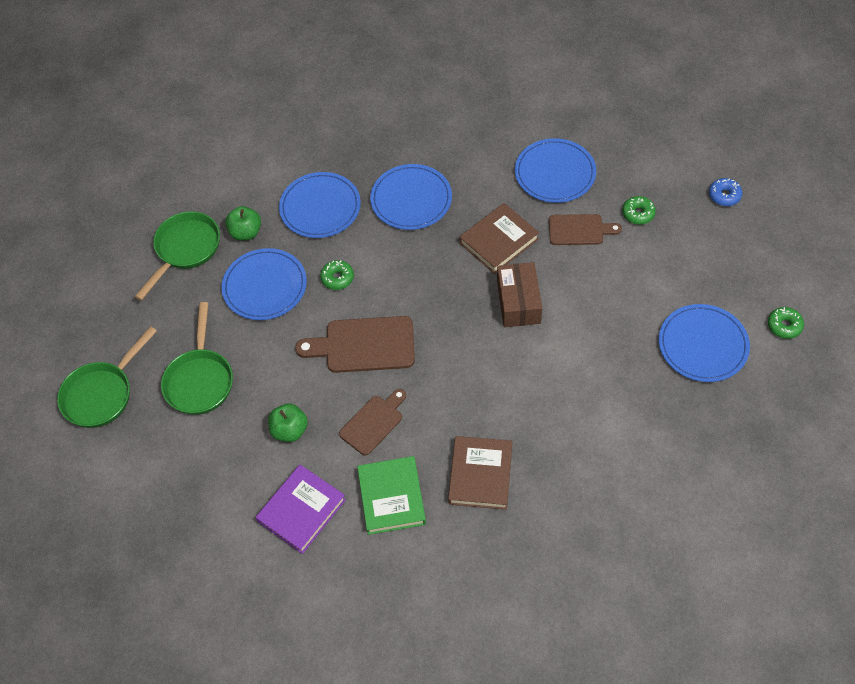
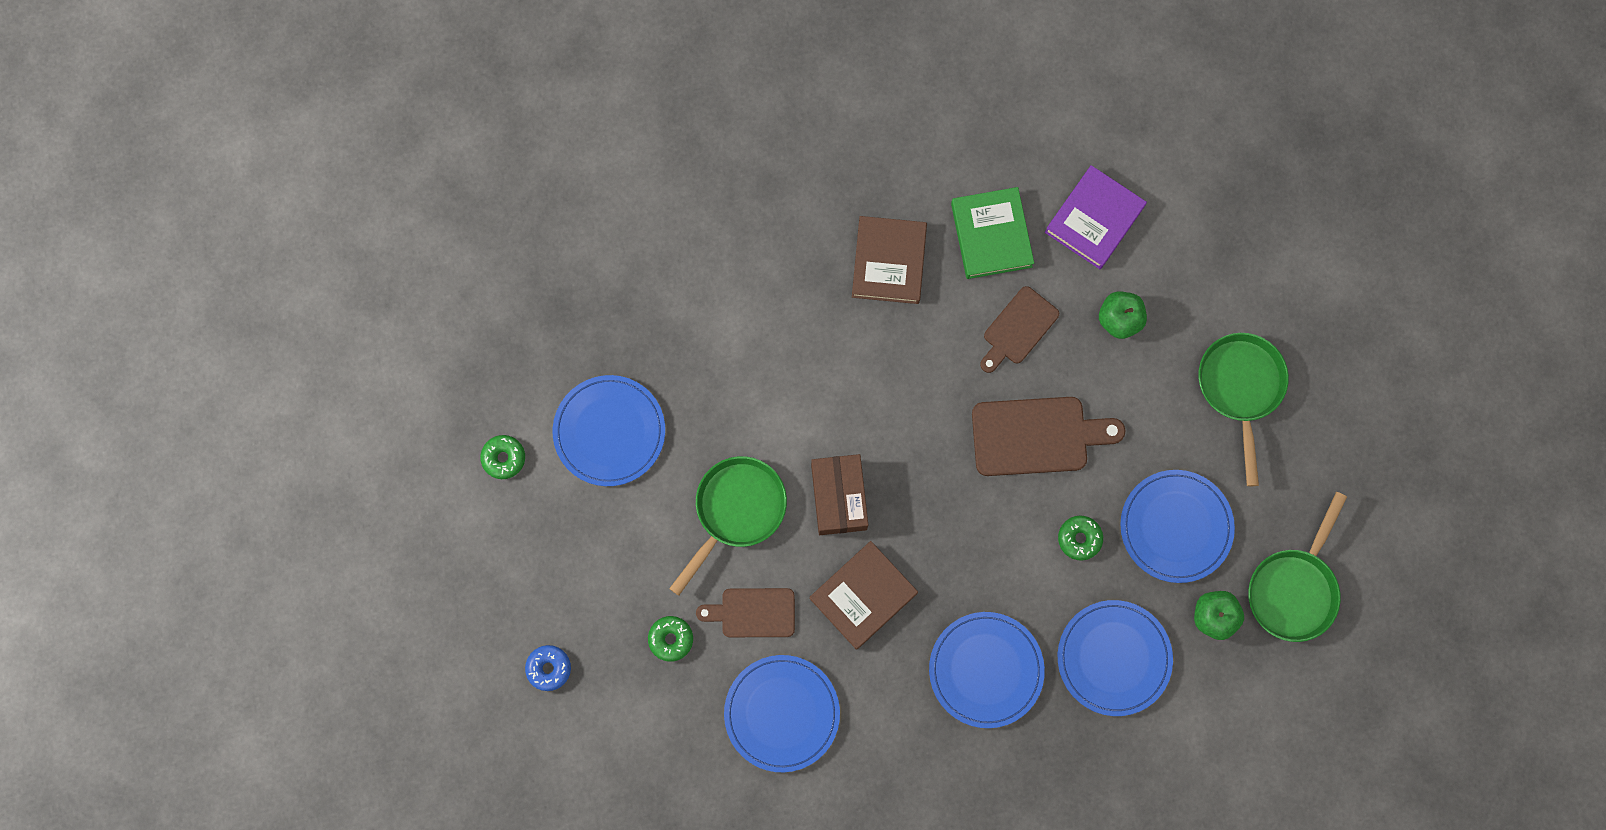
camera: 175 degrees right, 20 degrees up
green pan [57,326,157,428] -> green pan moved to [669,456,787,596]

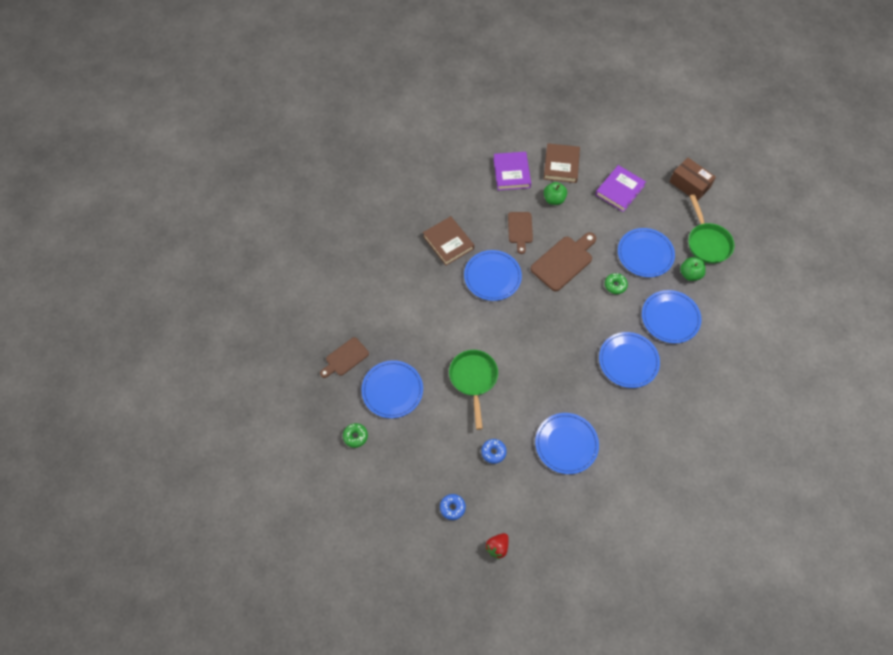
camera: 40 degrees left, 15 degrees down
green donut [648,616,693,662] -> blue donut [481,439,507,464]
brown cutting board [696,588,795,637] -> brown cutting board moved to [320,337,369,378]
brown book [809,541,918,650] -> brown book moved to [544,143,580,183]
brown box [811,454,868,535] -> brown box moved to [669,158,716,201]
green book [951,187,1034,279] -> none
green pan [1198,333,1289,486] -> purple book [595,165,646,212]
none -> blue plate [464,250,522,301]
none -> red strawberry [485,533,509,559]

